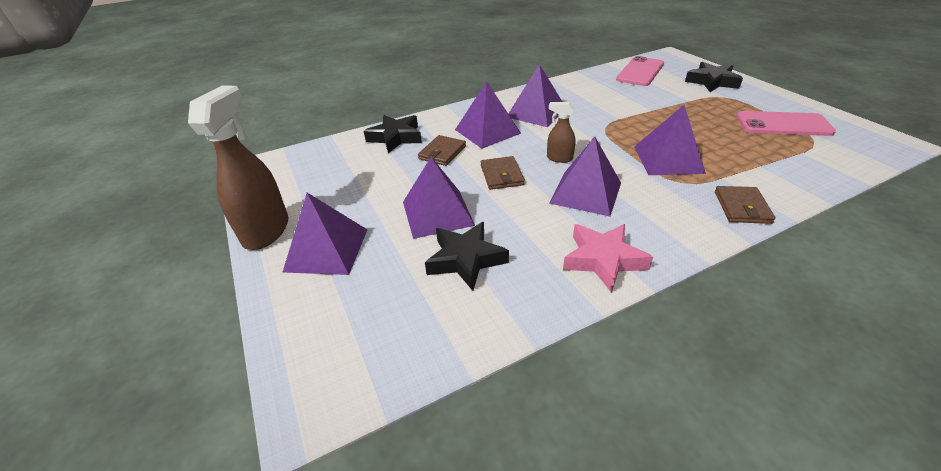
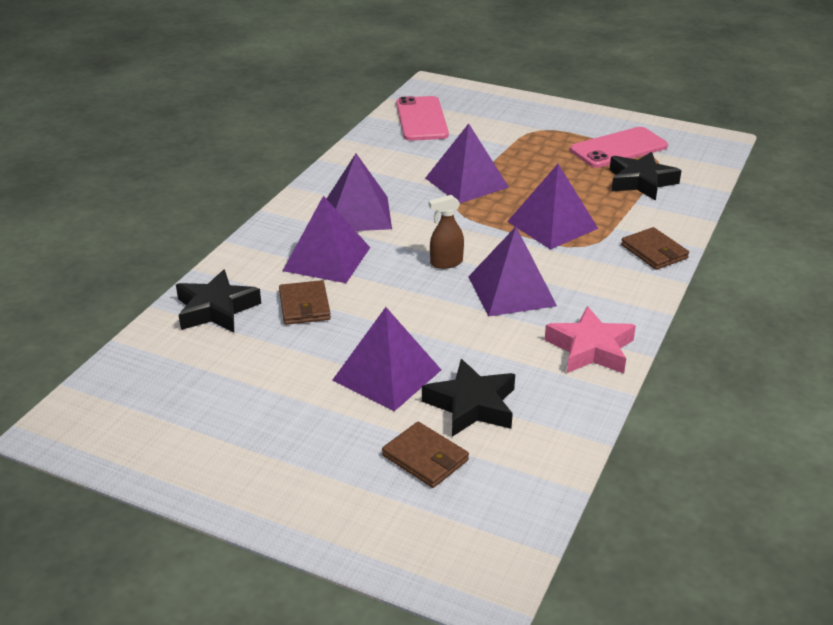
camera: 40 degrees left, 5 degrees down
brown spray bottle [188,86,288,250] -> none
purple pyramid [283,193,367,275] -> purple pyramid moved to [425,123,509,203]
brown wallet [481,156,525,190] -> brown wallet moved to [382,422,469,488]
black star [685,62,743,92] -> black star moved to [609,152,682,201]

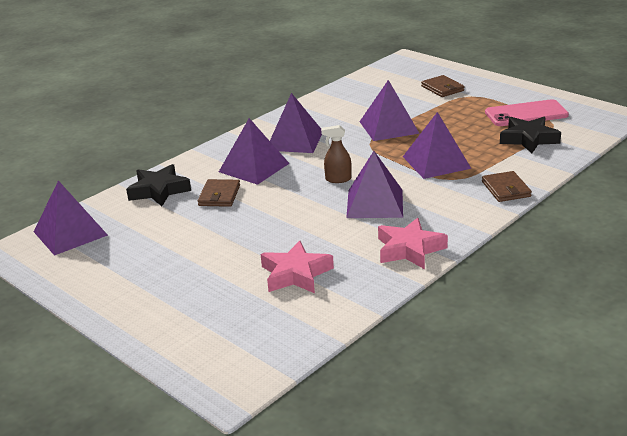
camera: 20 degrees right, 5 degrees down
purple pyramid [332,307,441,411] -> purple pyramid moved to [34,180,108,256]
brown wallet [382,422,469,488] -> brown wallet moved to [421,75,465,97]
pink phone [396,96,449,141] -> none
black star [422,359,515,437] -> pink star [261,240,334,293]

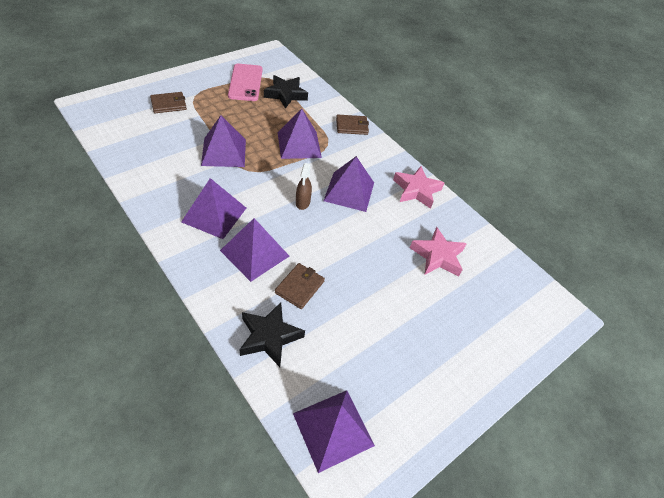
camera: 90 degrees left, 20 degrees up
brown wallet [198,179,240,207] -> brown wallet turned 75 degrees counterclockwise [275,263,325,309]

